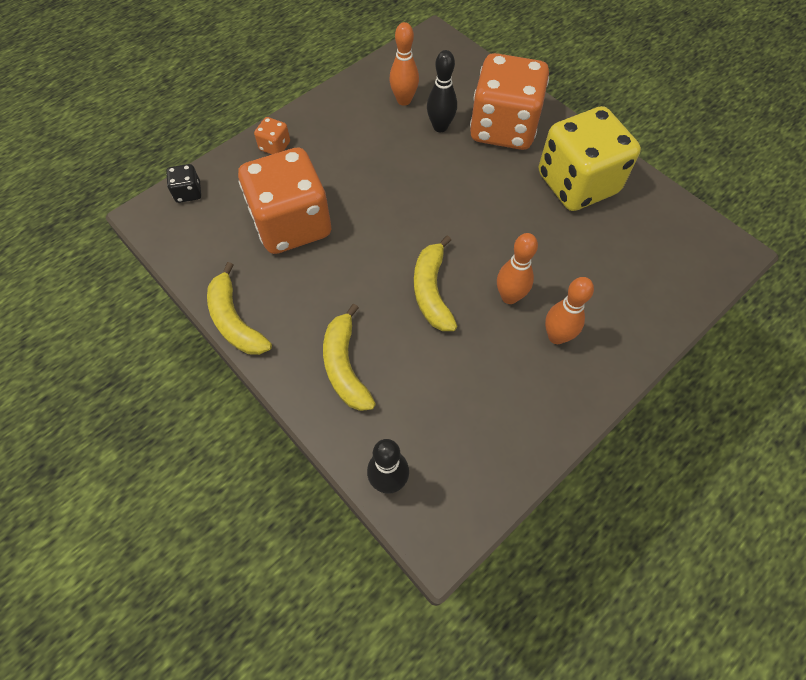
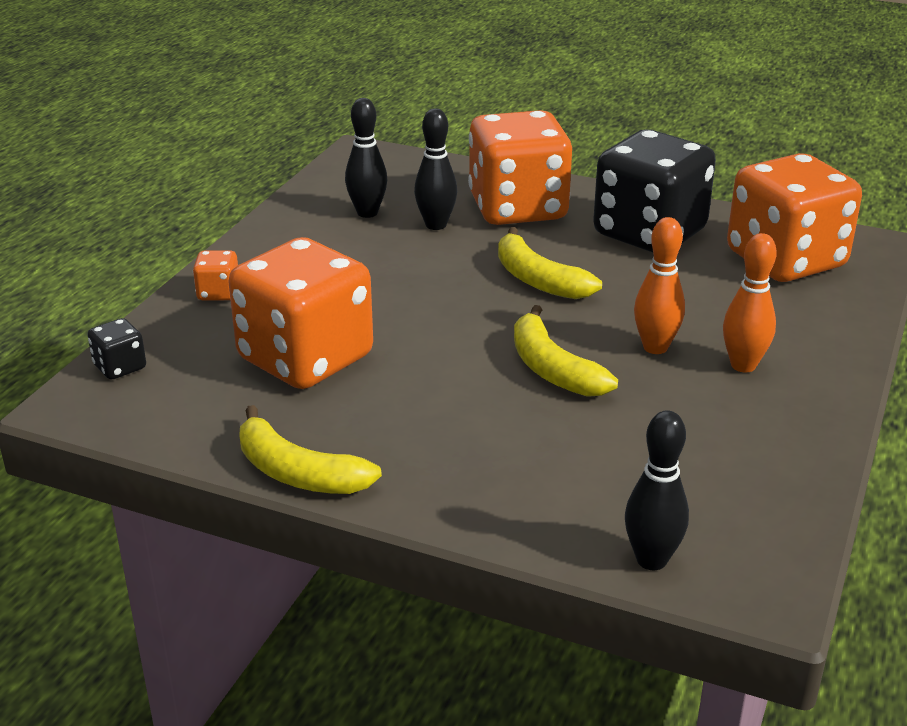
camera: 25 degrees left, 30 degrees down
yellow banana [323,304,376,411] -> yellow banana moved to [498,227,602,299]
orange bowling pin [389,22,419,106] -> black bowling pin [345,98,387,218]
yellow dice [539,106,641,211] -> black dice [593,129,716,252]
none -> orange dice [727,153,862,282]

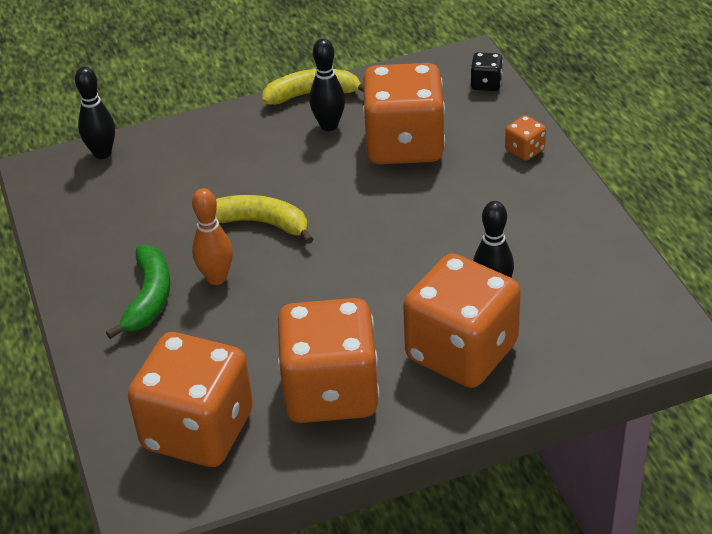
camera: 140 degrees right, 10 degrees up
black bowling pin [345,98,387,218] -> black bowling pin moved to [310,39,345,131]
yellow banana [498,227,602,299] -> none
black dice [593,129,716,252] -> orange dice [278,298,379,423]
orange bowling pin [723,233,777,372] -> green banana [106,245,170,339]

